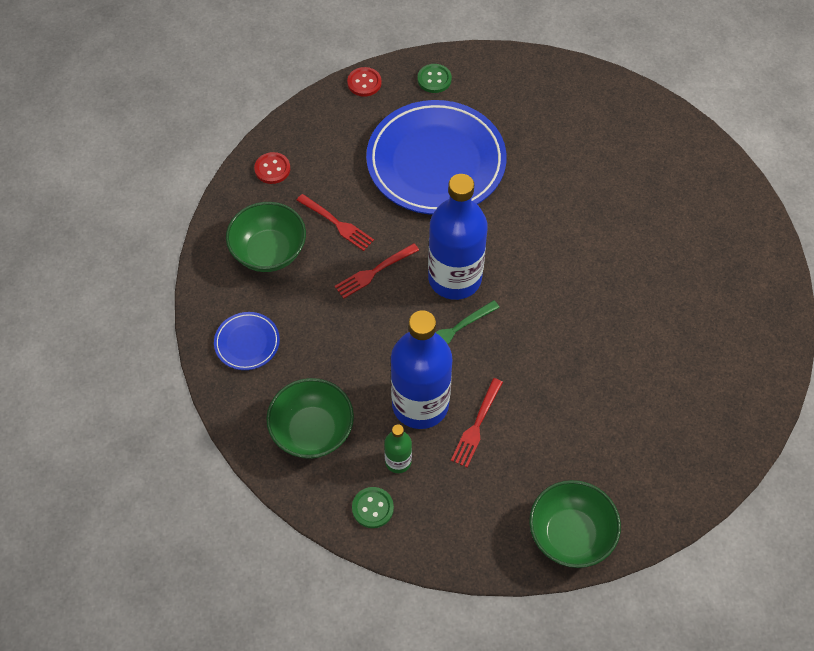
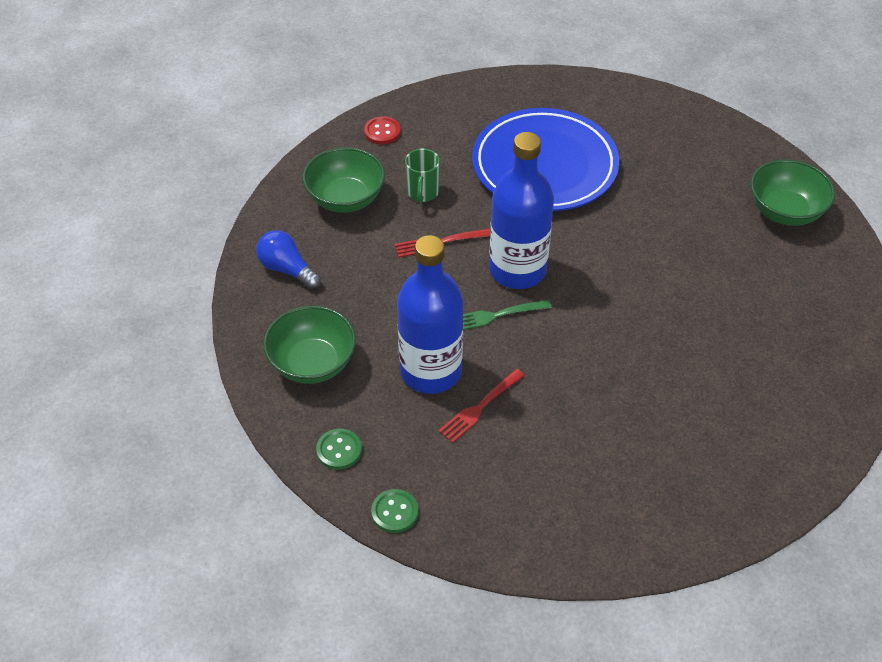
camera: 20 degrees right, 10 degrees down
blue plate [214,312,280,370] -> blue light bulb [256,230,321,289]
red fork [297,194,374,251] -> green mug [405,149,440,203]
red button [347,67,381,97] -> none
green bottle [384,424,412,473] -> none
green button [417,64,452,93] -> green button moved to [371,489,418,533]
green bowl [529,480,621,568] -> green bowl moved to [751,159,835,226]

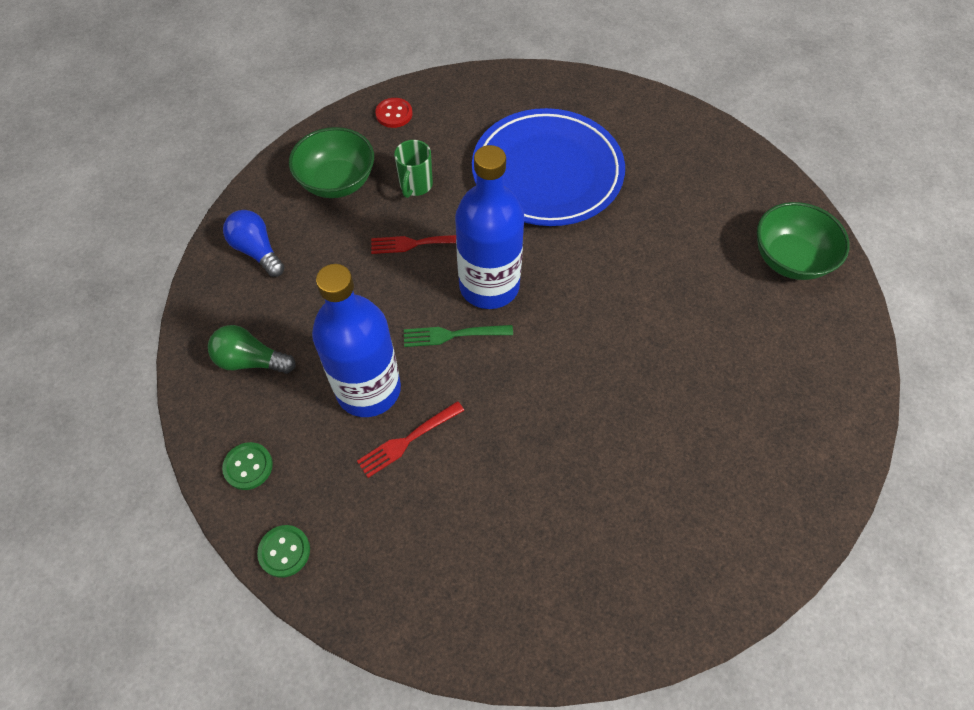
camera: 10 degrees right, 10 degrees up
green bowl [263,306,356,384] -> green light bulb [208,325,296,374]

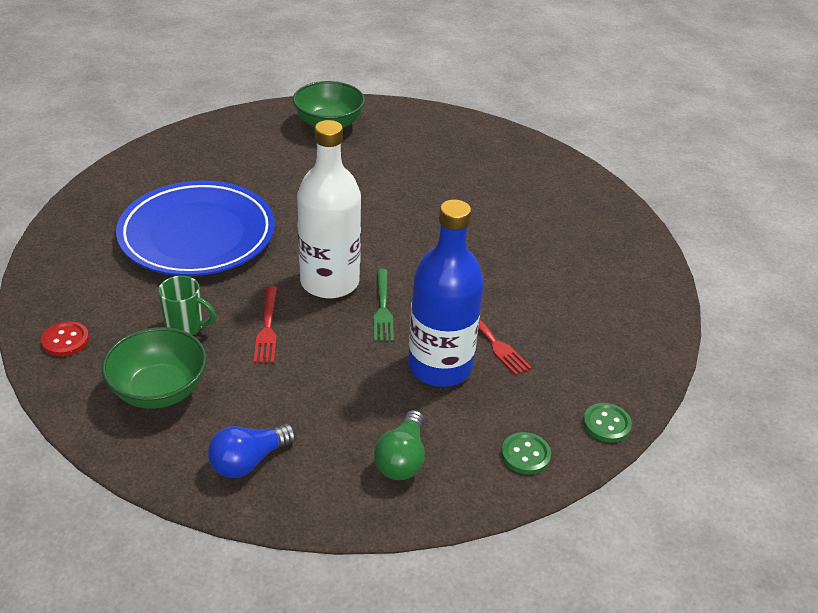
camera: 90 degrees left, 20 degrees down
blue bottle [455,145,524,309] -> white bottle [297,120,361,299]

